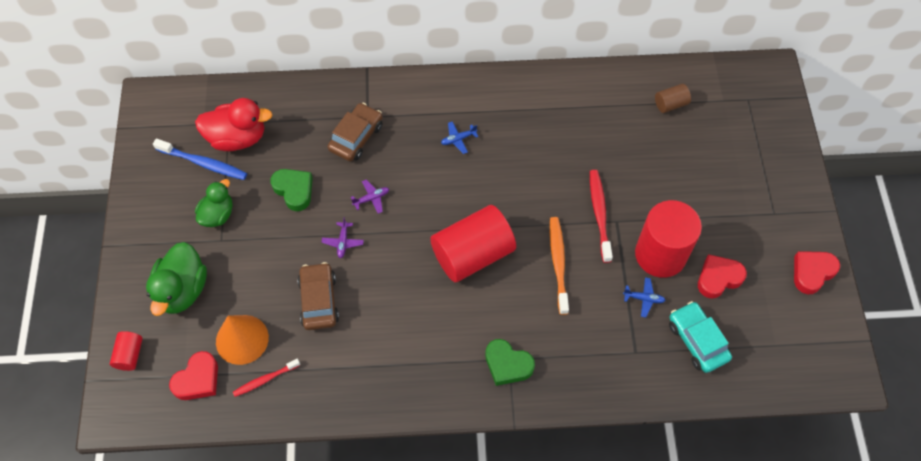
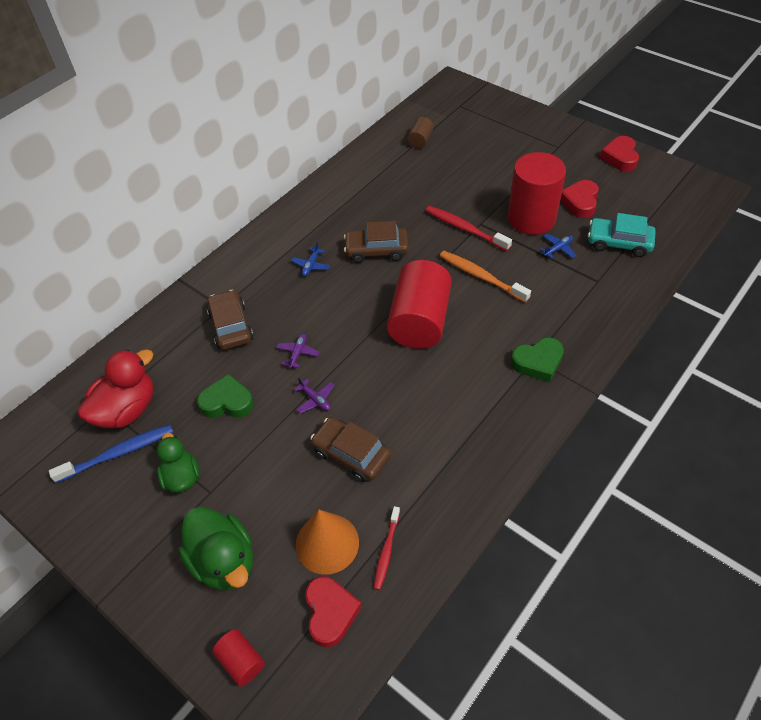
camera: 45 degrees left, 10 degrees down
none -> brown car [344,221,409,263]

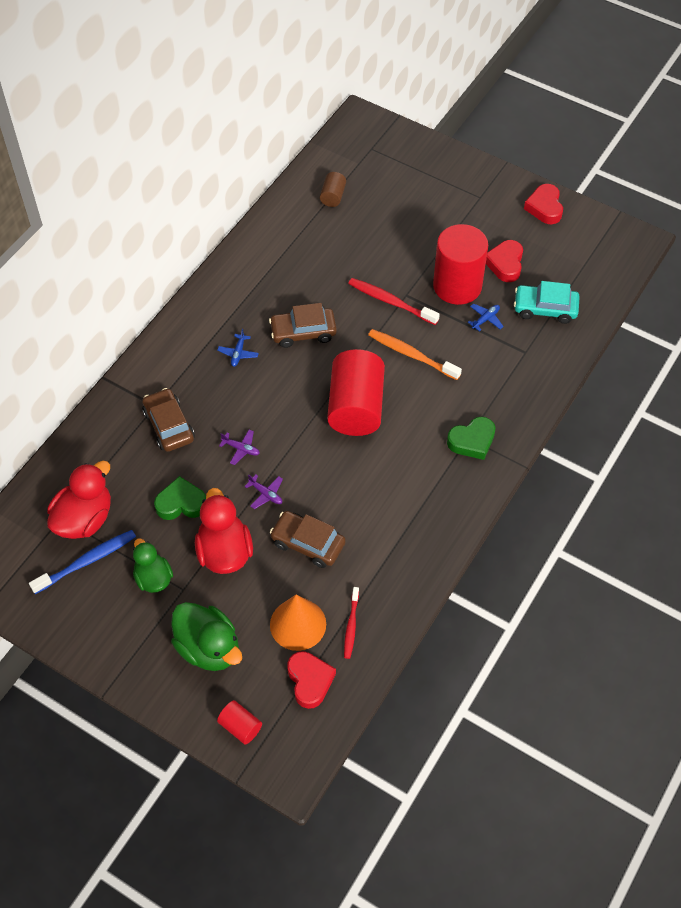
camera: 10 degrees left, 5 degrees up
purple plane [276,334,320,368] -> purple plane turned 105 degrees clockwise [219,430,260,465]
none -> red duck [195,488,253,574]

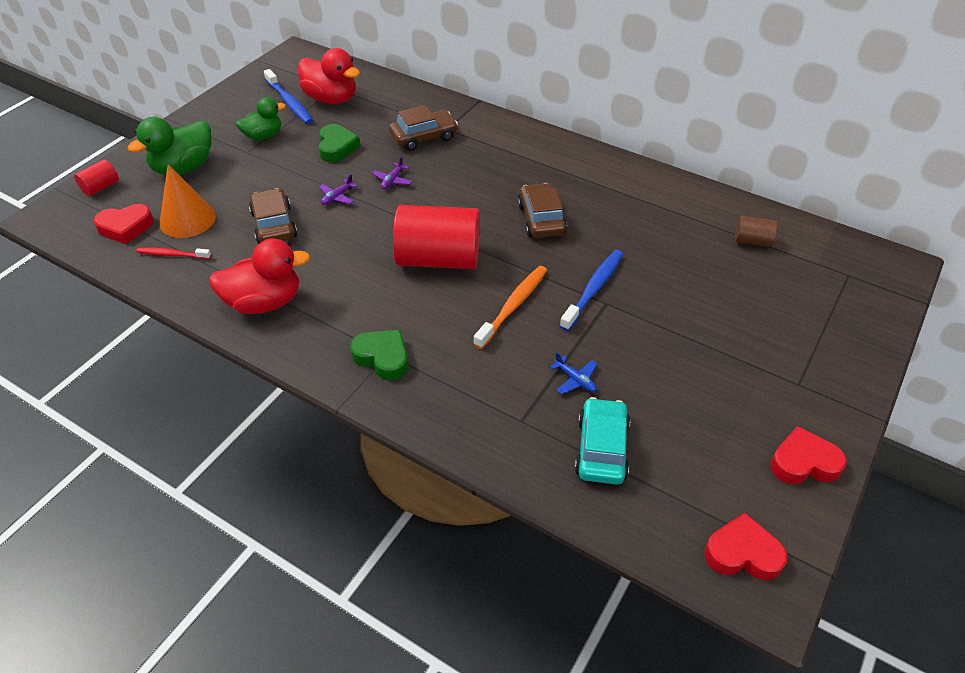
camera: 90 degrees right, 10 degrees down
red duck [195,488,253,574] -> red duck moved to [209,238,310,314]
blue plane [217,329,259,367] -> none
brown car [270,511,346,568] -> brown car turned 45 degrees counterclockwise [249,188,297,244]
red toothbrush [348,278,440,325] -> blue toothbrush [560,250,623,331]
red cylinder [433,224,488,305] -> none
green heart [447,417,496,460] -> green heart turned 150 degrees clockwise [350,330,408,380]
red heart [486,240,523,282] -> red heart moved to [704,512,788,580]

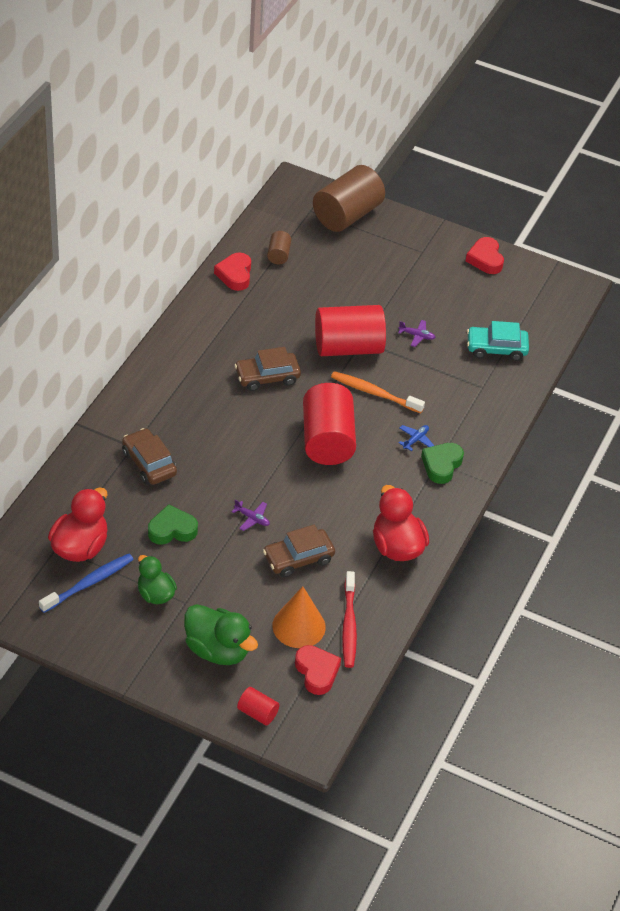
camera: 100 degrees left, 0 degrees up
red toothbrush [136,247,211,259] -> red toothbrush [342,571,357,668], size x1.57
purple plane [372,156,413,189] -> purple plane moved to [398,320,436,347]
blue plane [550,352,597,394] -> blue plane moved to [399,425,435,451]
blue toothbrush [560,250,623,331] -> red cylinder [315,305,386,356]
red heart [704,512,788,580] -> red heart moved to [214,253,251,291]
none -> brown cylinder [313,165,385,232]

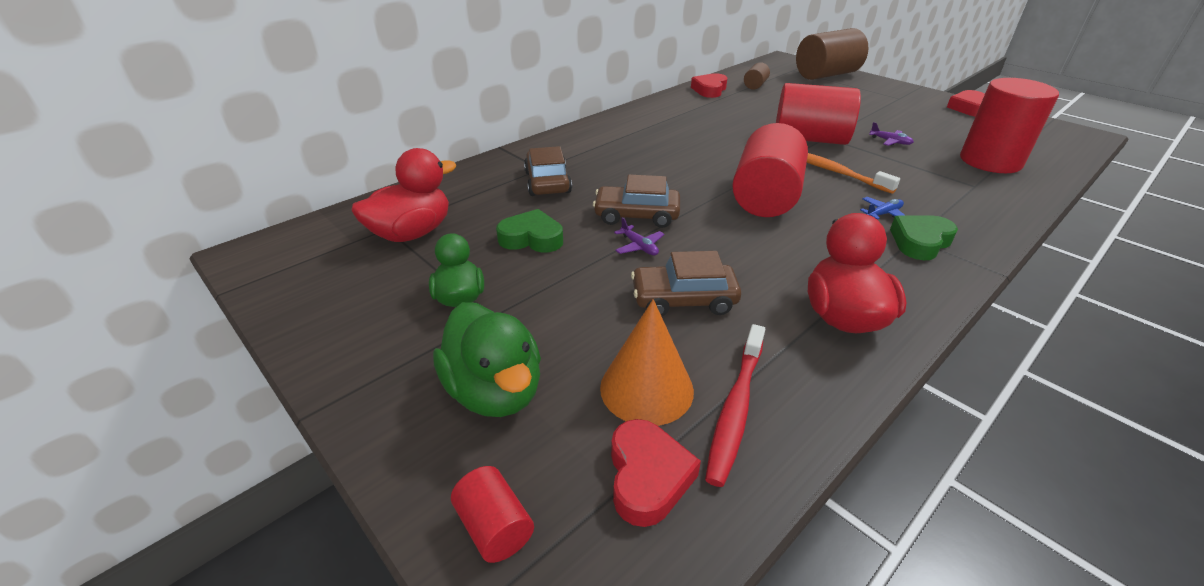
camera: 25 degrees right, 10 degrees down
blue toothbrush [39,554,134,613] -> none
brown car [234,347,301,391] -> brown car moved to [593,174,680,228]
turquoise car [467,321,529,361] -> red cylinder [960,78,1059,173]

